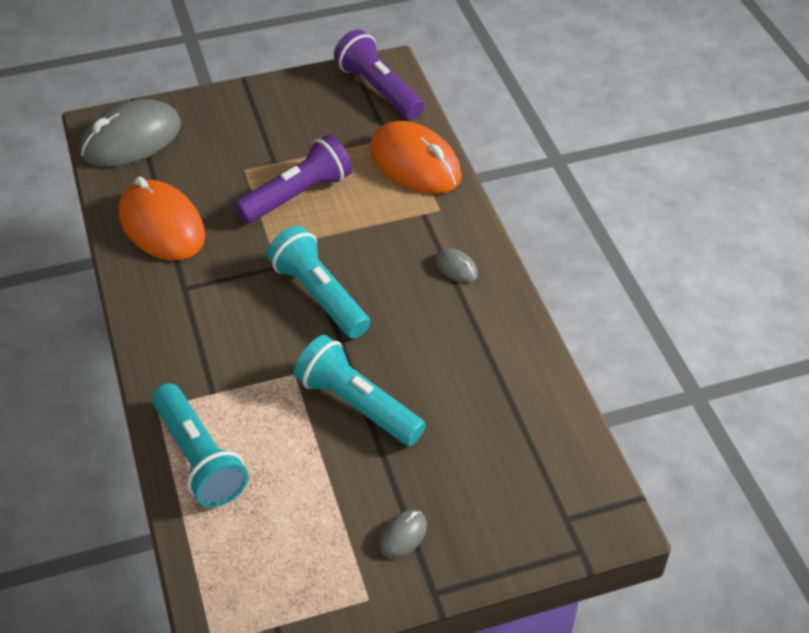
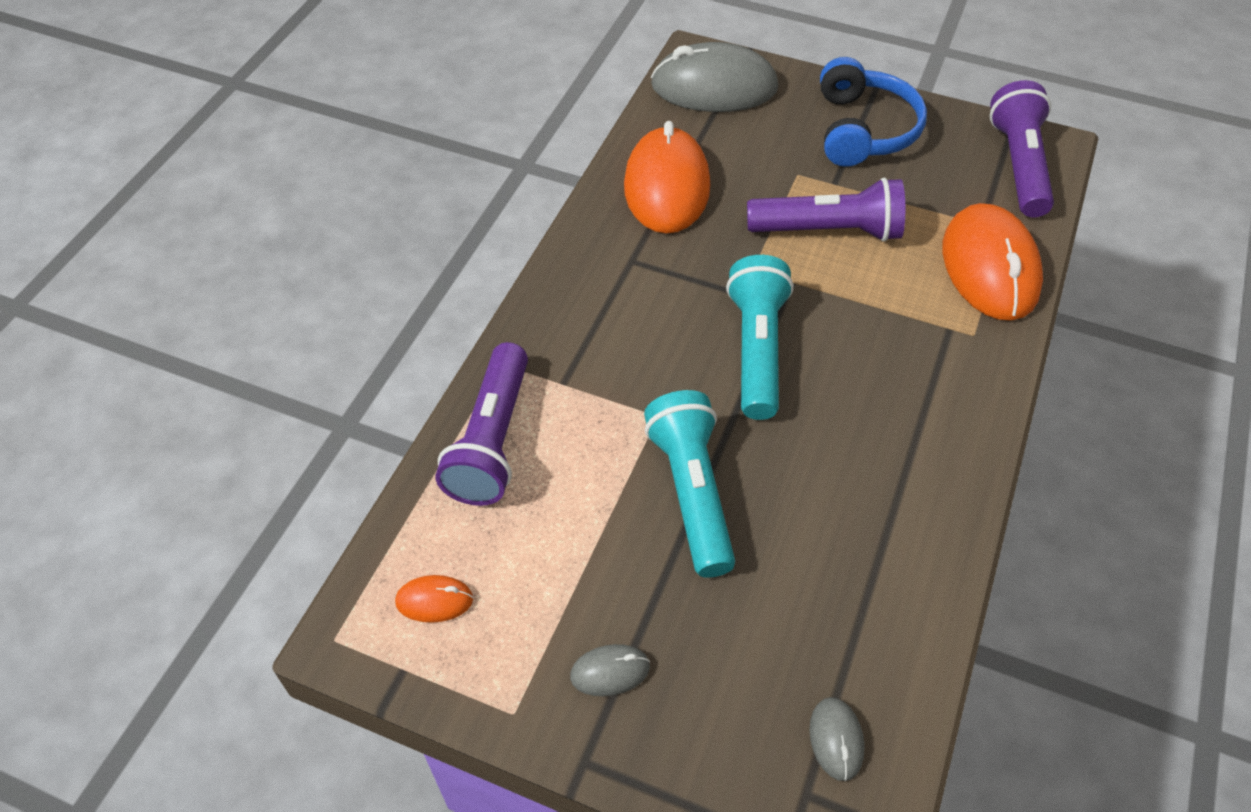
camera: 40 degrees right, 5 degrees up
turquoise flashlight [152,383,248,507] -> purple flashlight [435,342,528,506]
grey mouse [435,248,478,283] -> grey mouse moved to [809,697,865,781]
none -> orange mouse [395,575,473,623]
none -> blue headphones [820,57,927,167]

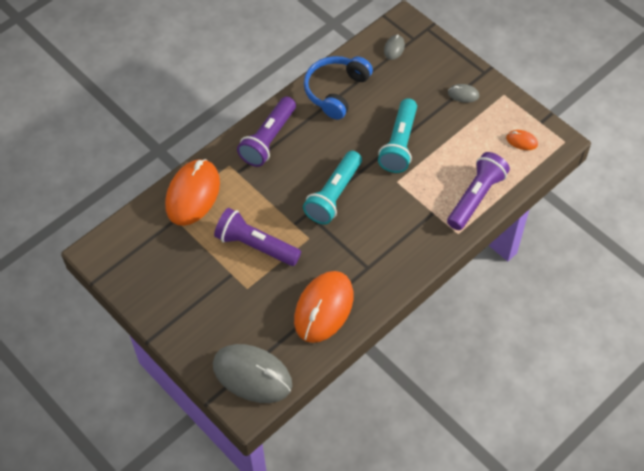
camera: 155 degrees left, 5 degrees up
blue headphones [820,57,927,167] -> blue headphones moved to [304,56,373,120]
purple flashlight [990,80,1054,217] -> purple flashlight moved to [237,97,296,167]

